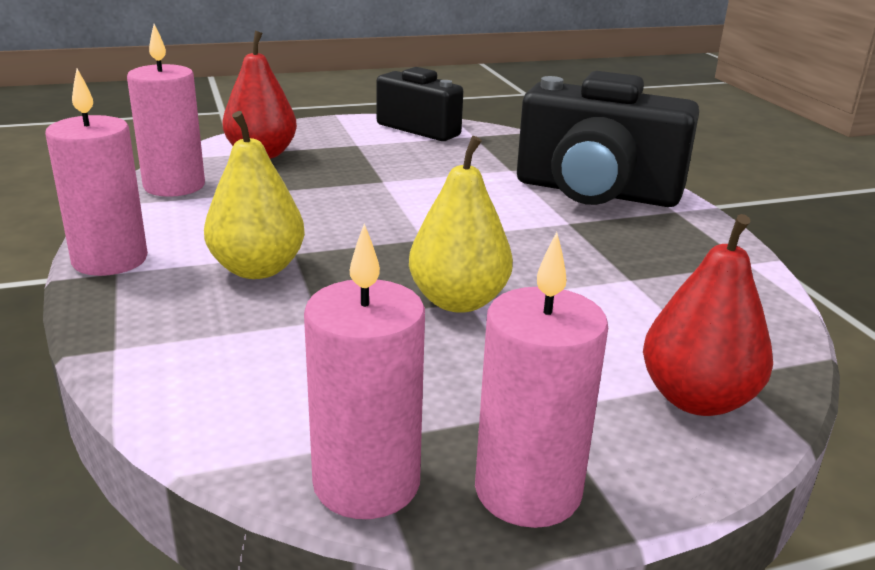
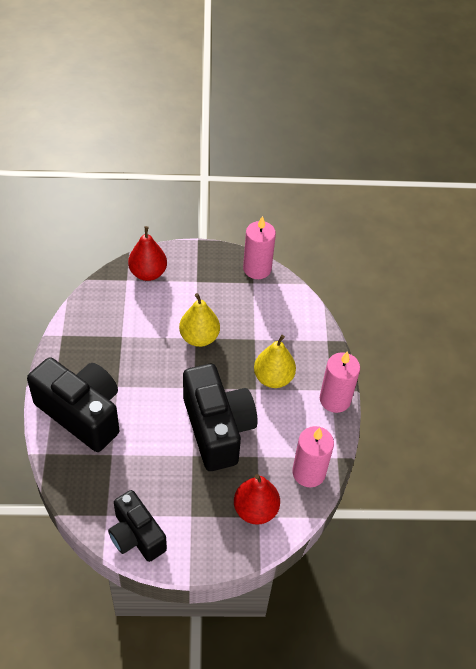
camera: 165 degrees left, 25 degrees up
pink candle [475,232,608,528] -> none
none -> black camera [183,364,258,471]

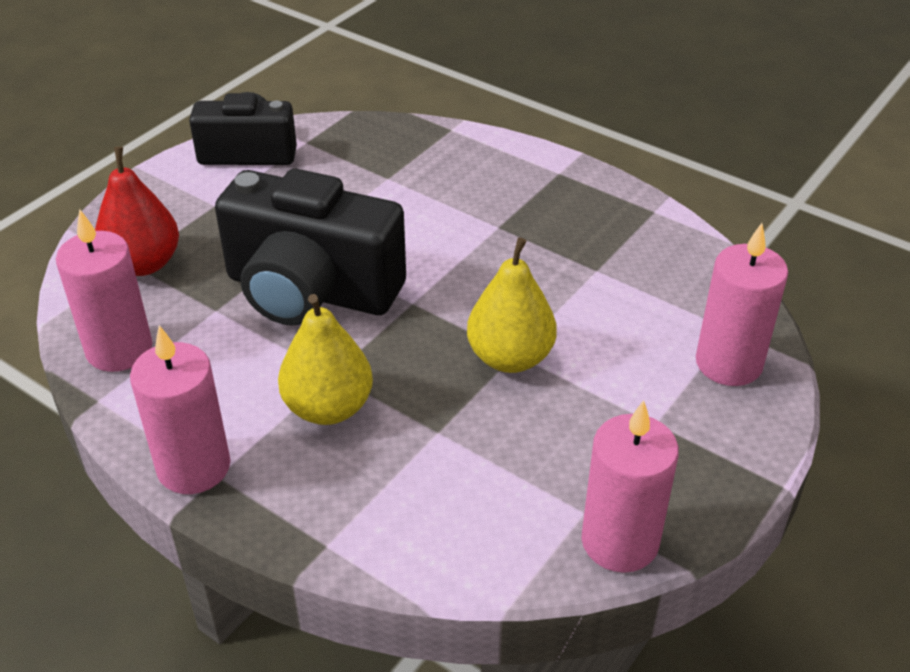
camera: 130 degrees right, 10 degrees down
black camera [27,357,119,452] -> none
red pear [128,226,167,281] -> pink candle [696,223,788,386]

